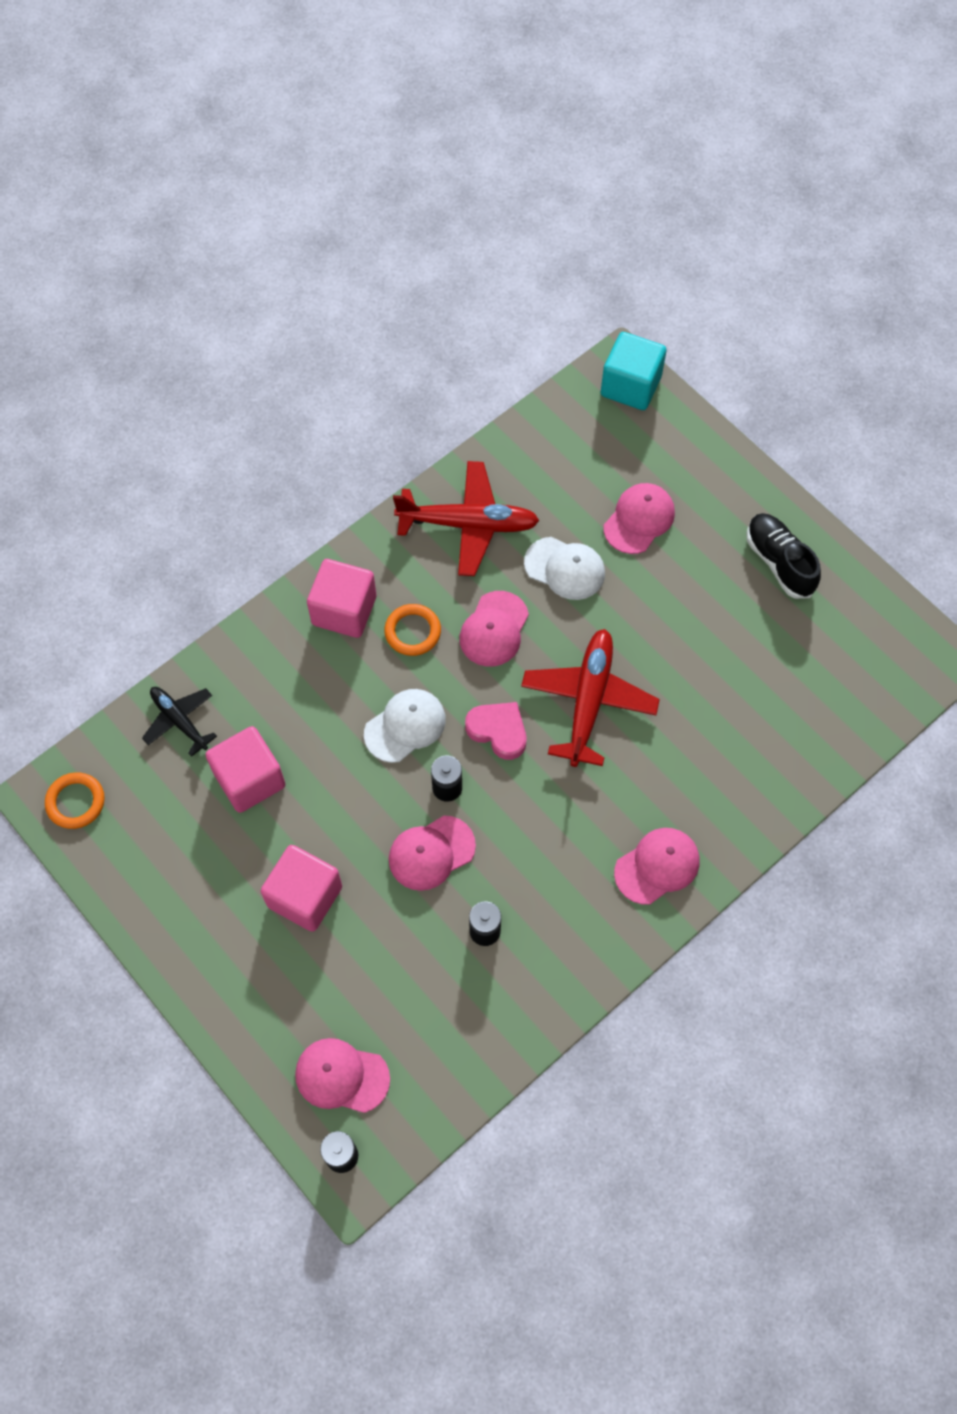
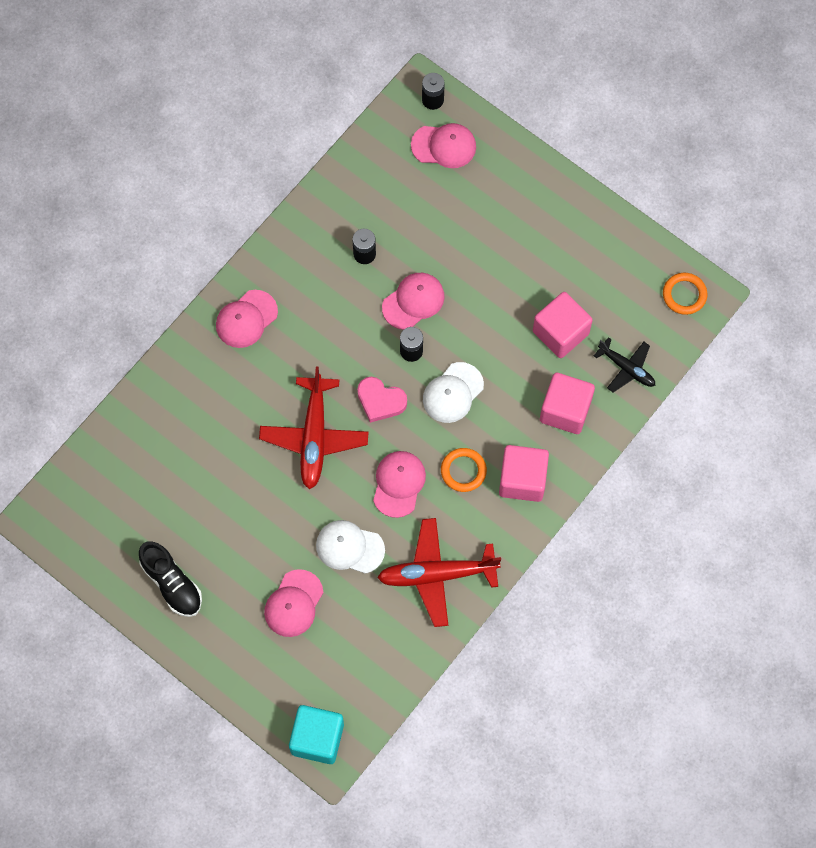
camera: 170 degrees right, 5 degrees up
pink cube [261,845,342,932] -> pink cube moved to [540,373,595,434]

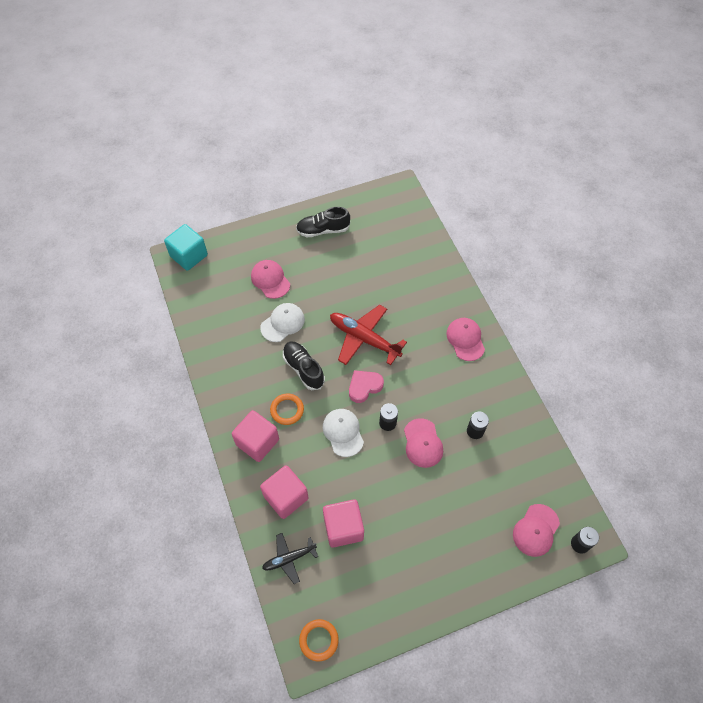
camera: 120 degrees right, 10 degrees down
pink cap [373,451,426,518] -> black shoe [283,341,325,390]
red plane [377,518,501,627] -> none

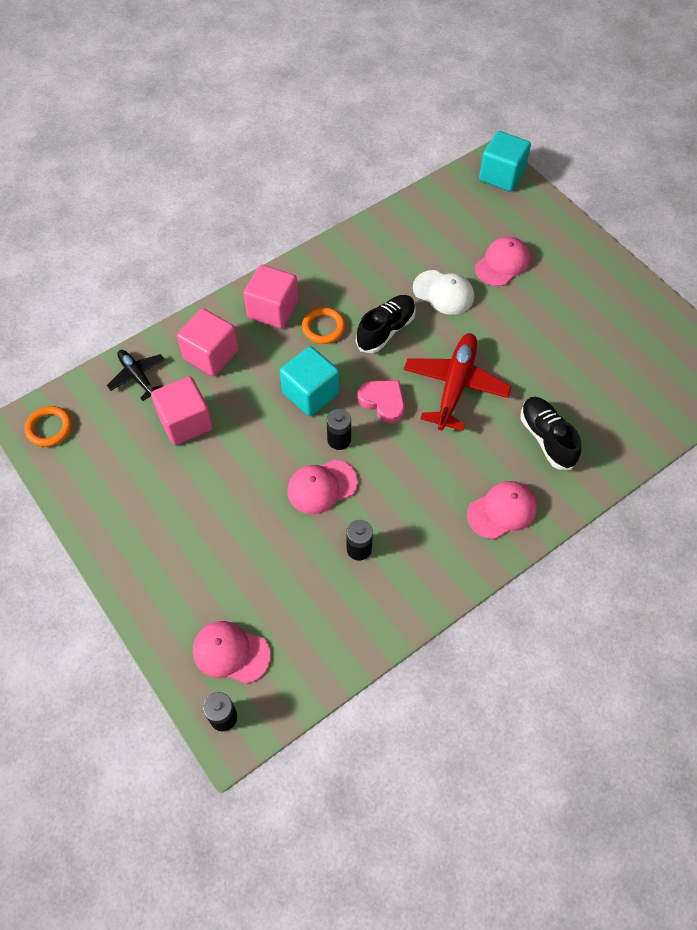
camera: 75 degrees right, 0 degrees up
black shoe [296,207,350,237] -> black shoe moved to [520,397,581,470]
white cap [323,409,364,457] -> turquoise cube [280,346,340,416]

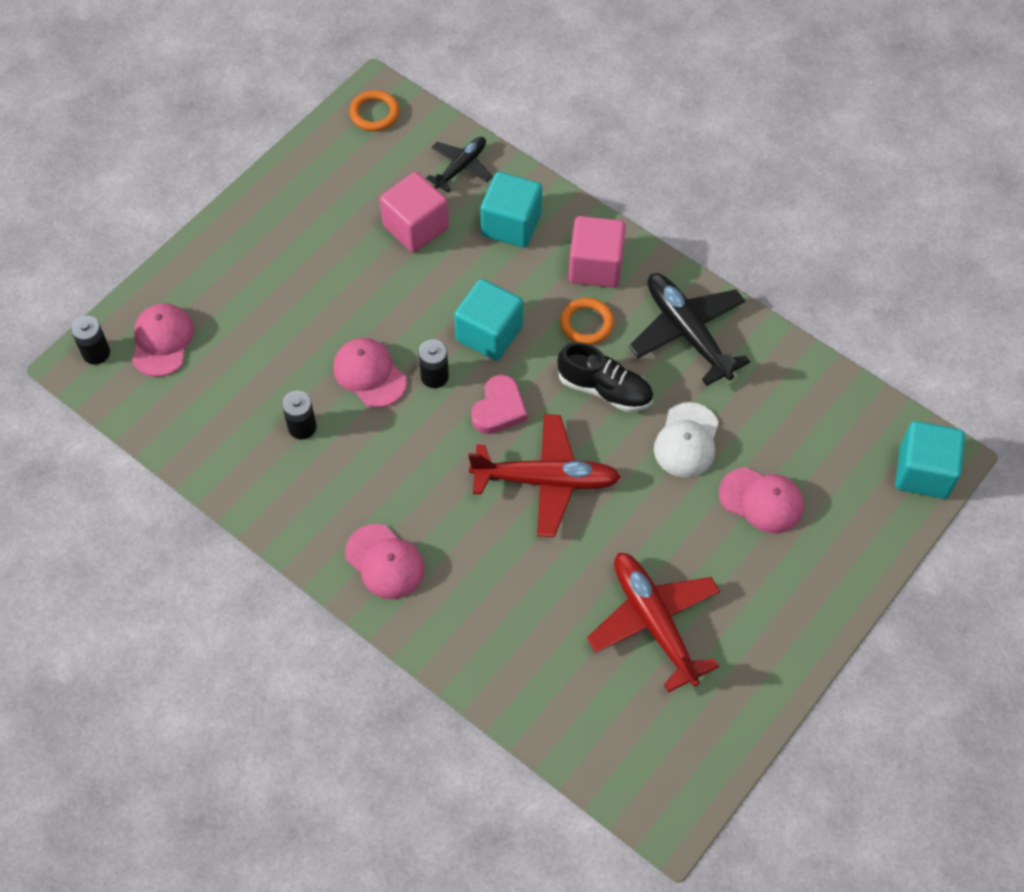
camera: 75 degrees right, 0 degrees up
pink cube [177,308,239,376] -> turquoise cube [480,172,542,248]
black shoe [520,397,581,470] -> none
none -> red plane [587,553,720,693]
none -> black plane [629,273,750,386]

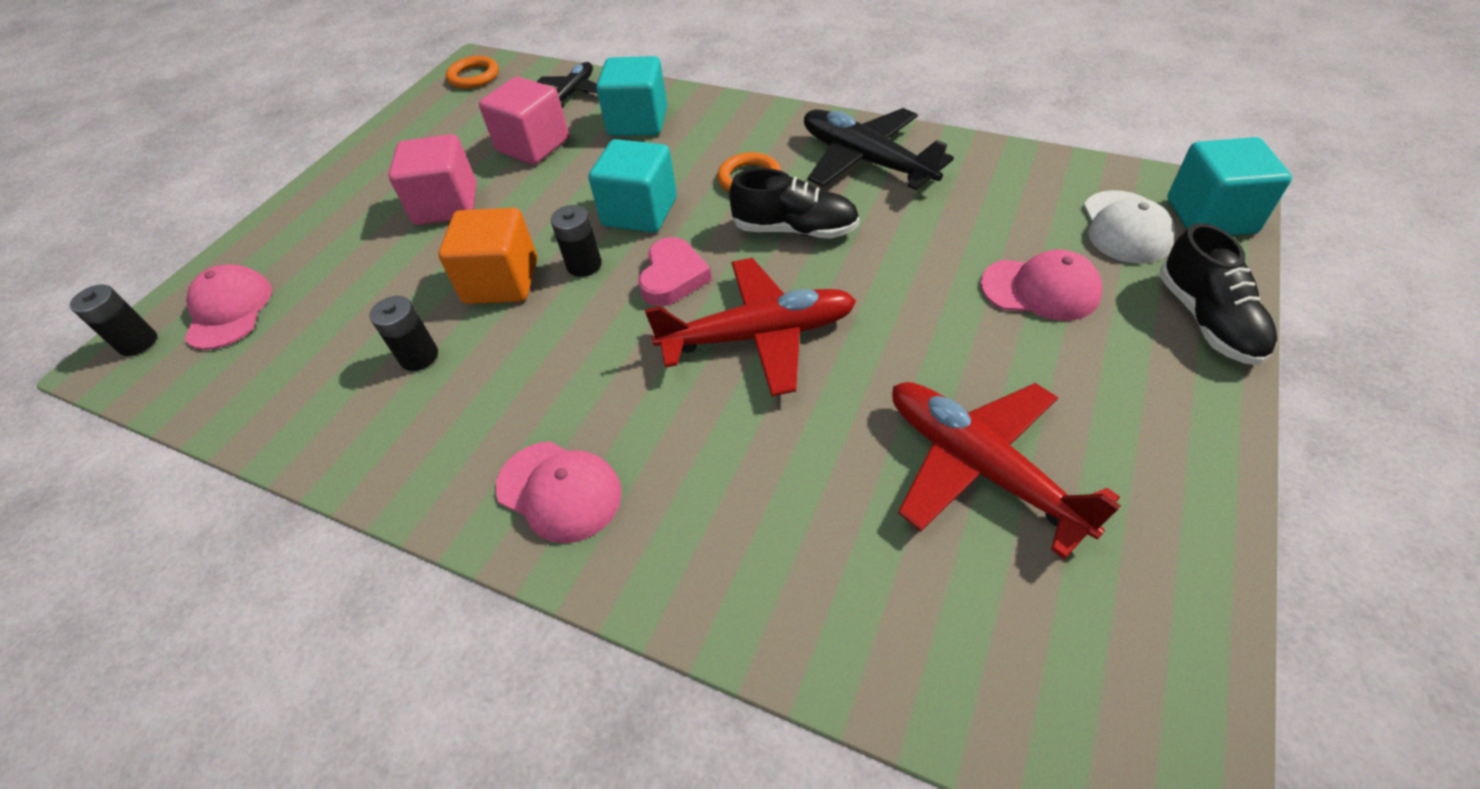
camera: 10 degrees left, 10 degrees down
pink cap [333,338,407,408] -> orange cube [438,208,537,304]
pink cube [569,216,626,288] -> pink cube moved to [388,134,477,225]
white cap [654,402,719,478] -> white cap moved to [1084,190,1176,264]
none -> black shoe [1159,223,1277,365]

